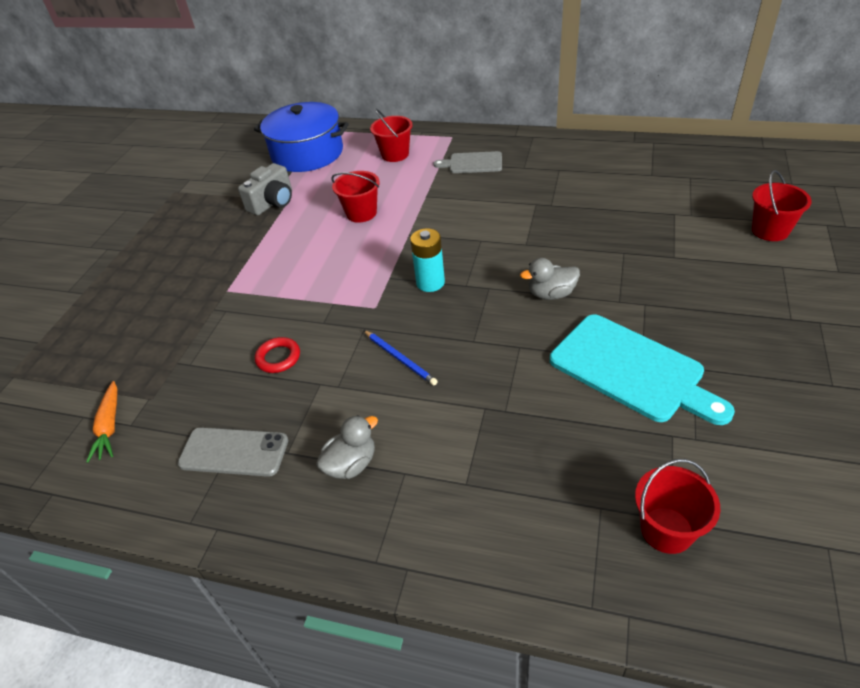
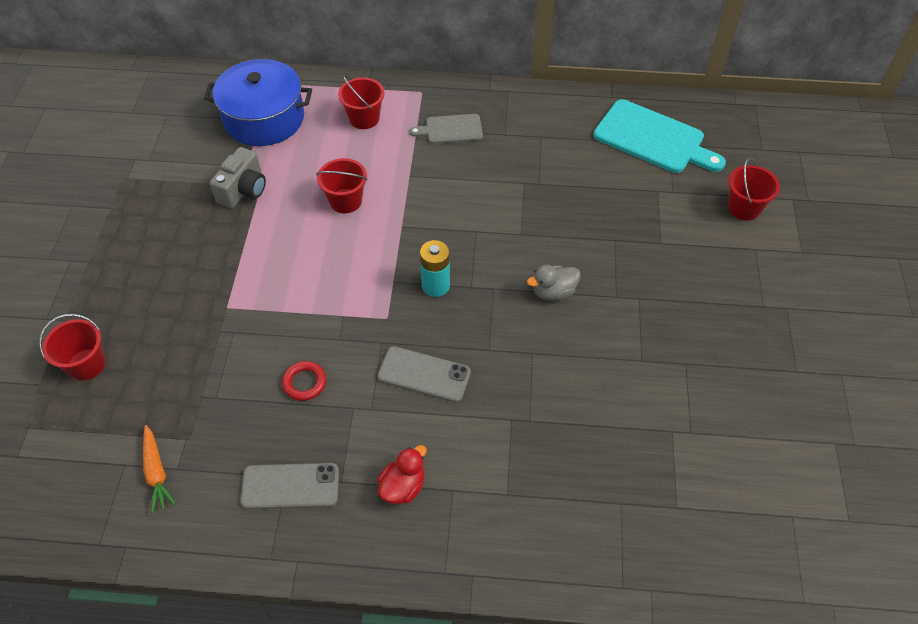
camera: 15 degrees left, 10 degrees up
grey duck [316,415,378,479] -> red duck [377,445,426,504]
blue pencil [363,330,438,385] -> grey phone [377,346,471,402]
turquoise cutting board [550,315,735,425] -> turquoise cutting board moved to [593,99,726,173]
red bucket [635,459,720,554] -> red bucket moved to [39,314,105,381]

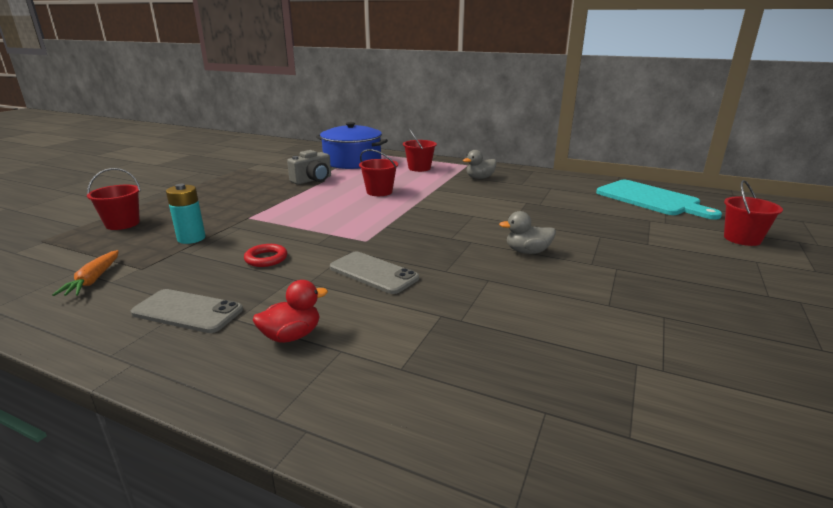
camera: 20 degrees right, 30 degrees down
grey cutting board [409,114,483,144] -> grey duck [463,150,497,179]
turquoise battery [420,240,450,297] -> turquoise battery moved to [166,184,206,244]

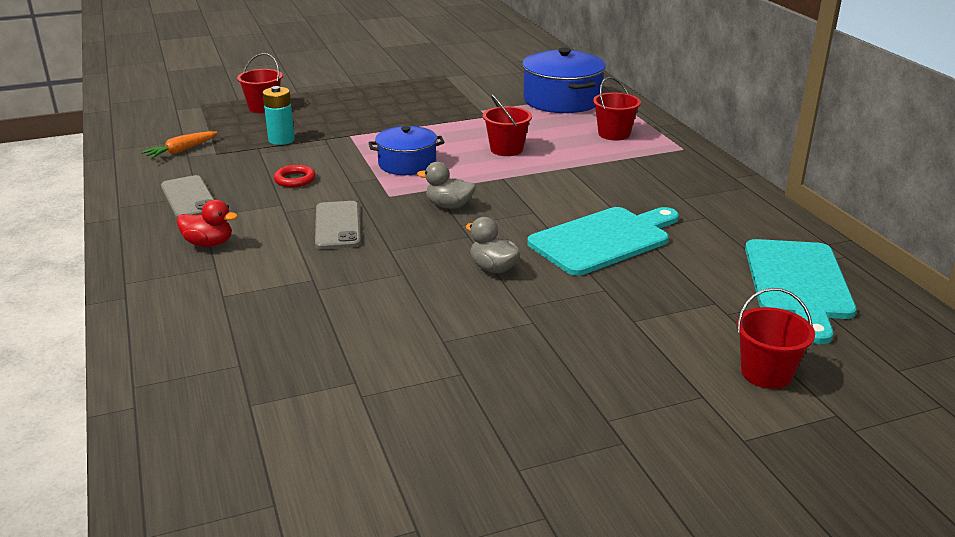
camera: 45 degrees right, 5 degrees up
grey camera [287,150,331,185] -> none
grey duck [463,150,497,179] -> grey duck moved to [417,162,476,209]
none -> blue pot [368,126,444,175]
none -> turquoise cutting board [527,207,679,276]

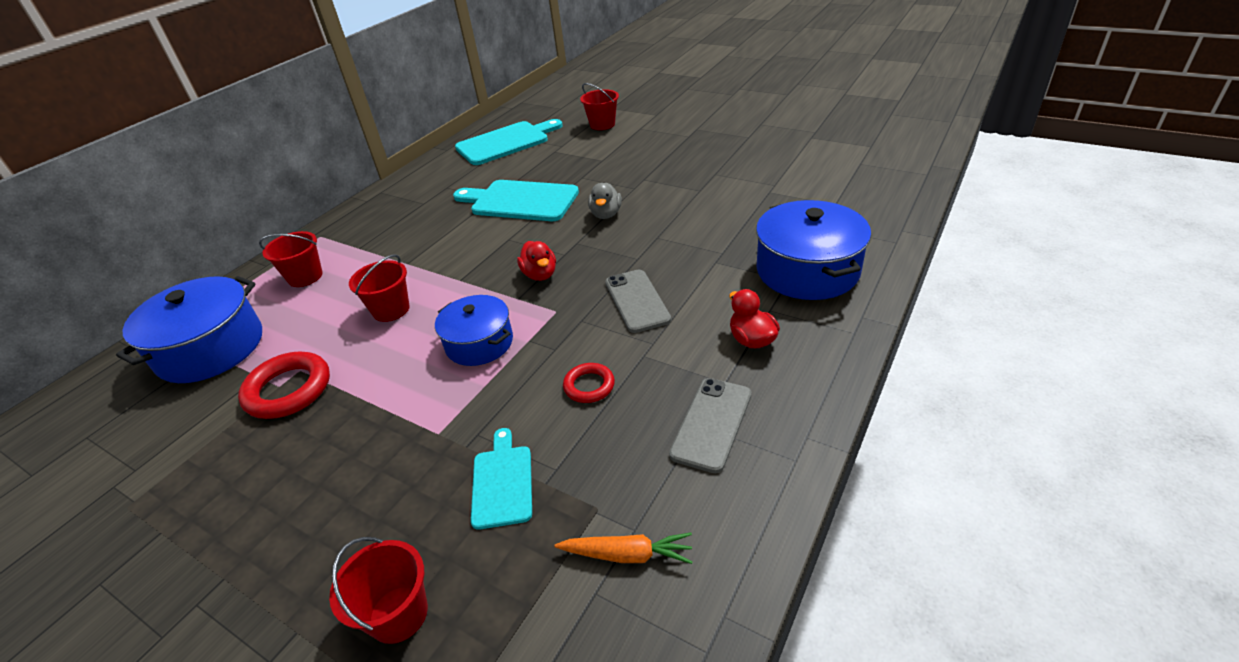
camera: 125 degrees left, 10 degrees up
turquoise battery [263,86,295,145] -> turquoise cutting board [471,428,532,530]
grey phone [315,201,361,249] -> grey phone turned 60 degrees counterclockwise [605,270,671,333]
grey duck [417,162,476,209] -> red duck [517,241,556,281]
none -> red ring [238,352,330,419]
none -> blue pot [756,200,871,300]

